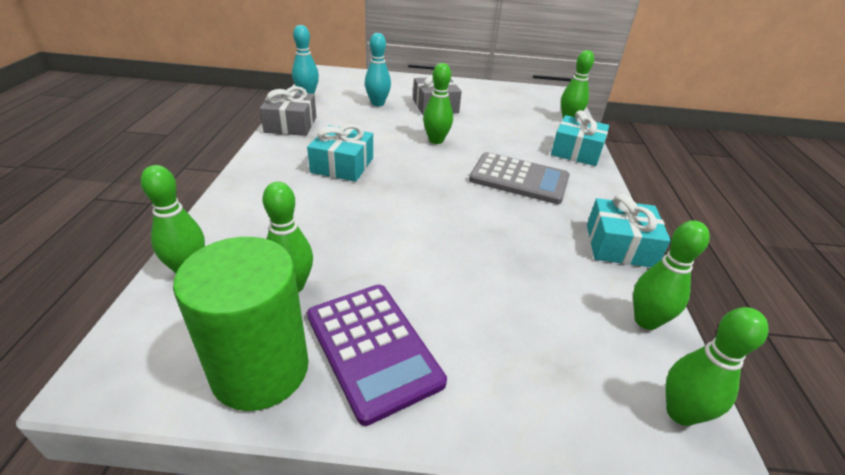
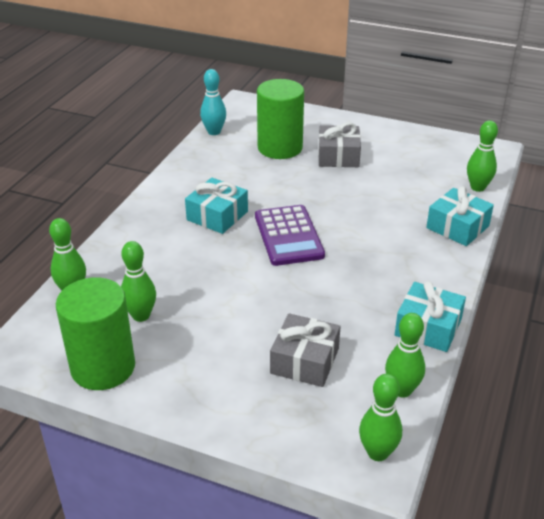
camera: 20 degrees right, 0 degrees up
grey gift [260,86,316,136] -> grey gift moved to [270,313,340,387]
purple calculator [307,284,447,426] -> purple calculator moved to [255,205,325,266]
turquoise bowling pin [365,33,391,106] -> green cylinder [257,79,304,159]
green bowling pin [423,63,453,144] -> none
grey calculator [469,152,570,204] -> none

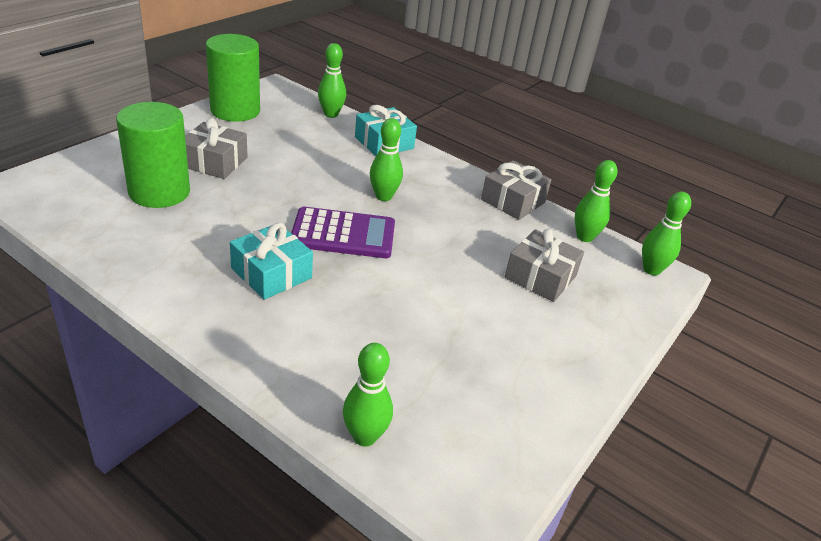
camera: 80 degrees left, 0 degrees up
green cylinder [56,277,135,390] -> green cylinder moved to [206,34,260,122]
green bowling pin [121,241,156,322] -> green bowling pin moved to [370,118,403,201]
turquoise bowling pin [200,69,226,135] -> none
turquoise gift [395,281,466,352] -> grey gift [481,160,551,220]

